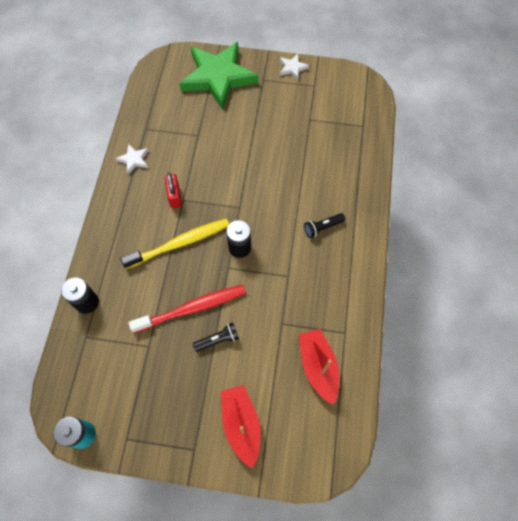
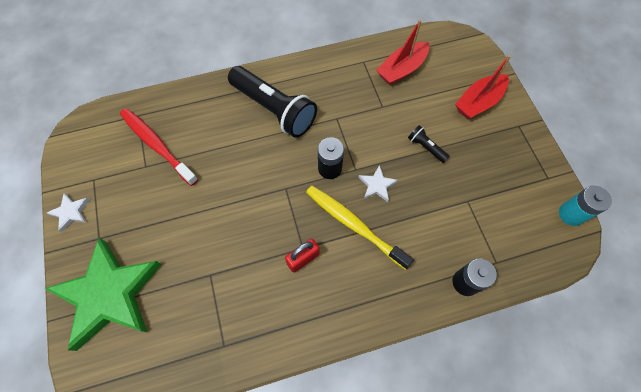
camera: 115 degrees left, 0 degrees up
white star [115,144,149,174] -> white star moved to [358,165,398,202]
red toothbrush [129,285,246,333] -> red toothbrush moved to [120,108,198,186]
black flashlight [304,213,345,238] -> black flashlight [228,66,317,138], size x2.31

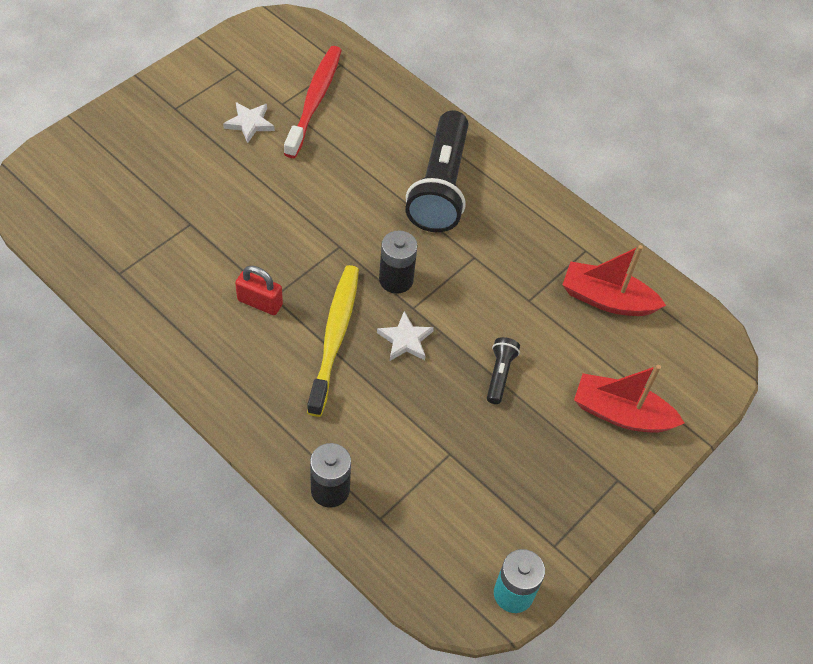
camera: 55 degrees right, 10 degrees down
green star [44,238,162,351] -> none
white star [47,193,89,232] -> white star moved to [223,102,275,143]

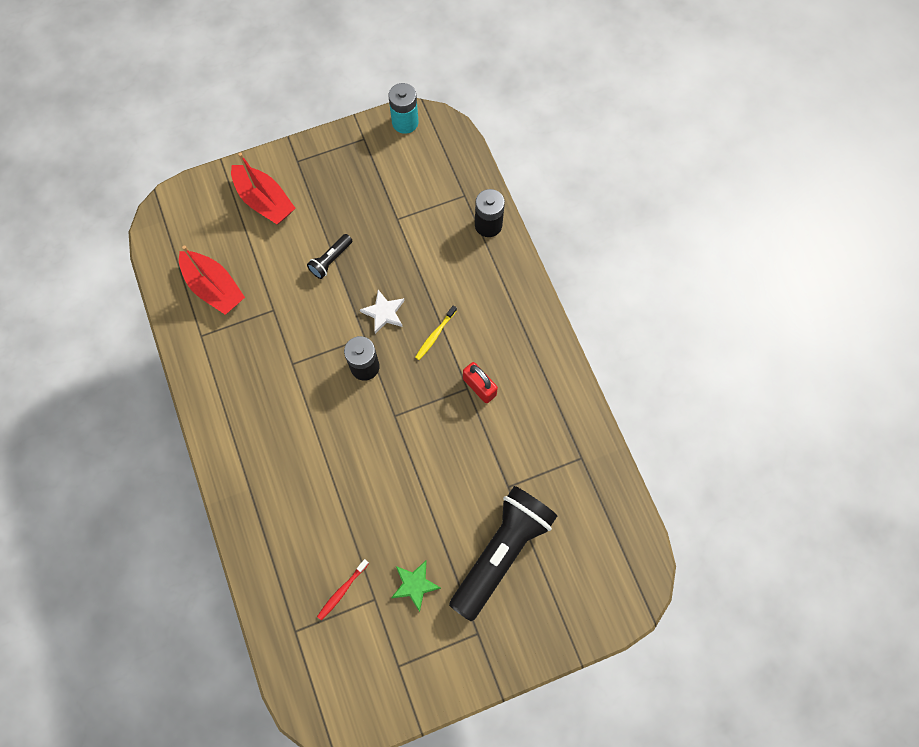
camera: 150 degrees left, 15 degrees up
white star [223,102,275,143] -> green star [391,560,441,612]
red toothbrush [284,46,342,158] -> red toothbrush [317,559,369,620], size x0.46
yellow toothbrush [307,265,359,417] -> yellow toothbrush [415,305,457,360], size x0.46
black flashlight [405,110,468,232] -> black flashlight moved to [449,486,557,621]

